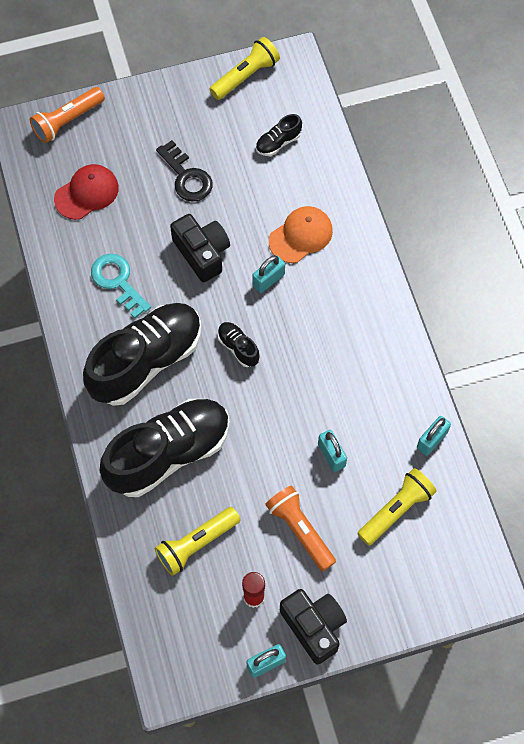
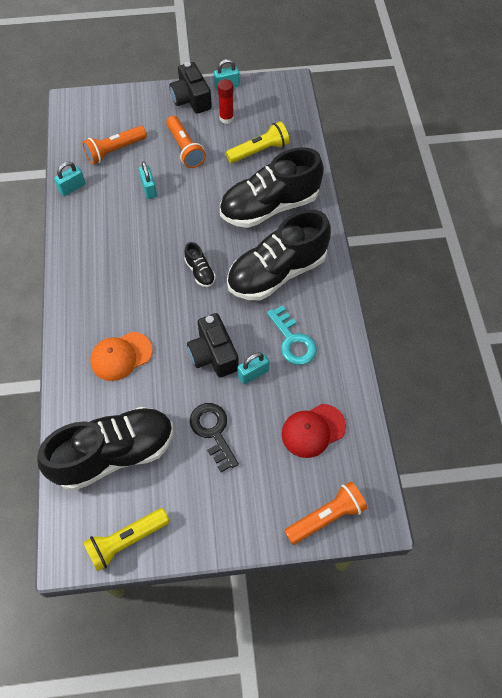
camera: 170 degrees left, 5 degrees down
turquoise padlock [252,255,285,293] -> turquoise padlock moved to [237,352,270,384]
black shoe [256,114,302,156] -> black shoe [37,407,173,491], size x2.41
yellow flashlight [357,468,437,546] -> orange flashlight [82,126,147,164]

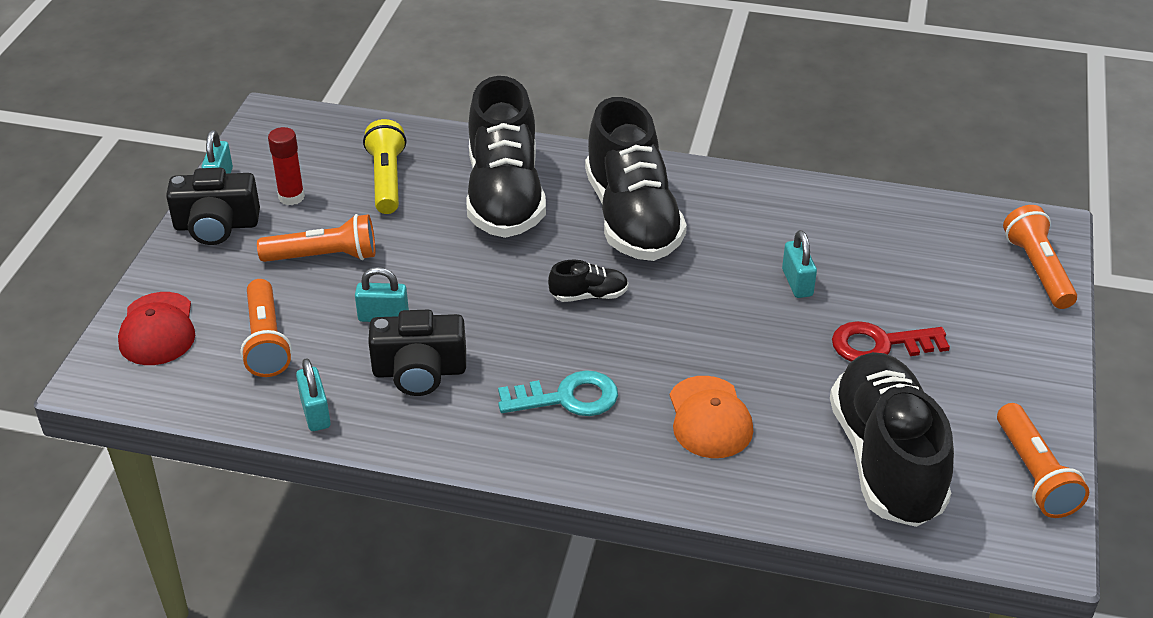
camera: 70 degrees left, 20 degrees down
yellow flashlight [83,508,170,572] -> orange flashlight [997,403,1089,518]
black camera [187,313,239,377] -> black camera moved to [368,310,466,396]
black key [190,403,239,472] -> red key [832,321,950,362]
turquoise key [267,305,317,365] -> turquoise key moved to [498,370,618,416]
red cap [282,404,346,458] -> red cap moved to [118,292,195,365]

